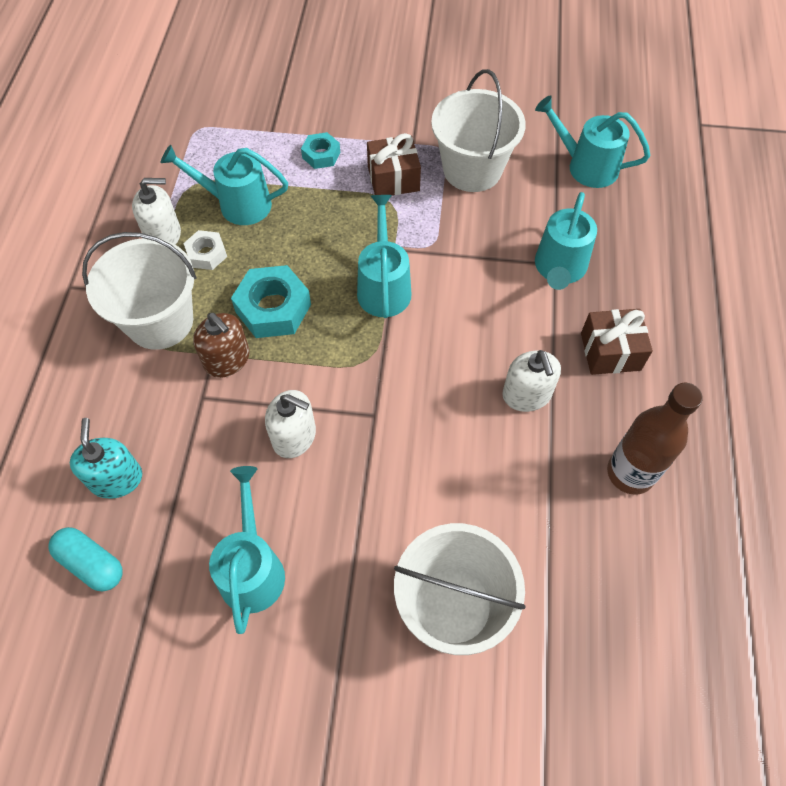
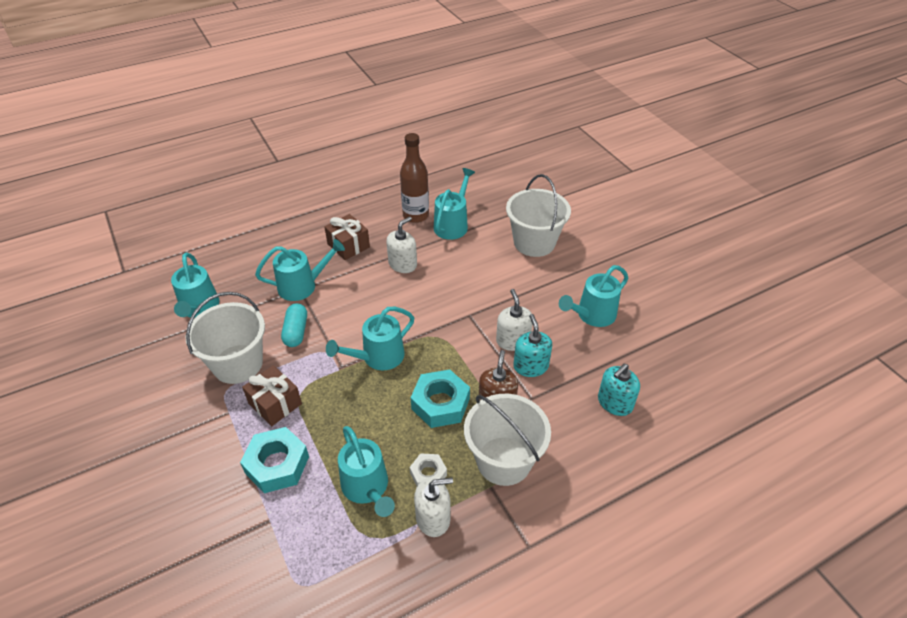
camera: 125 degrees left, 15 degrees down
turquoise capsule [48,527,123,592] -> turquoise capsule moved to [281,303,307,347]
white soap dispenser [132,178,181,245] -> white soap dispenser turned 120 degrees clockwise [414,478,453,537]
turquoise nut [301,132,340,169] -> turquoise nut [240,427,309,493], size x1.74
none -> turquoise watering can [434,168,475,240]
none -> turquoise soap dispenser [513,314,552,377]

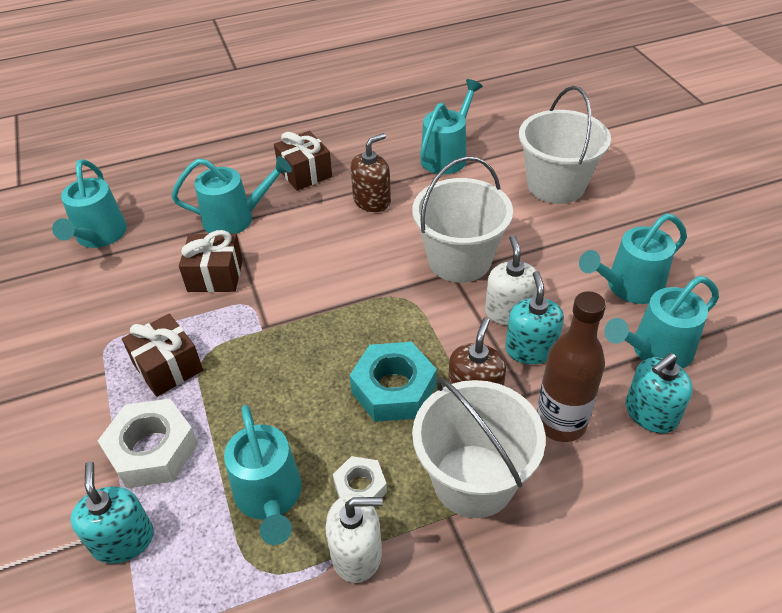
camera: 10 degrees right, 0 degrees up
white bucket [186,292,265,384] -> white bucket moved to [412,156,513,283]
turquoise nut [240,427,309,493] -> white nut [98,398,198,488]
turquoise capsule [281,303,307,347] -> brown gift [179,230,243,292]
turquoise watering can [326,307,414,371] -> turquoise watering can moved to [604,276,719,369]
white soap dispenser [386,217,417,273] -> brown soap dispenser [351,133,391,212]
brown bottle [400,133,429,223] -> brown bottle moved to [537,291,606,442]
none -> turquoise soap dispenser [71,462,154,564]

